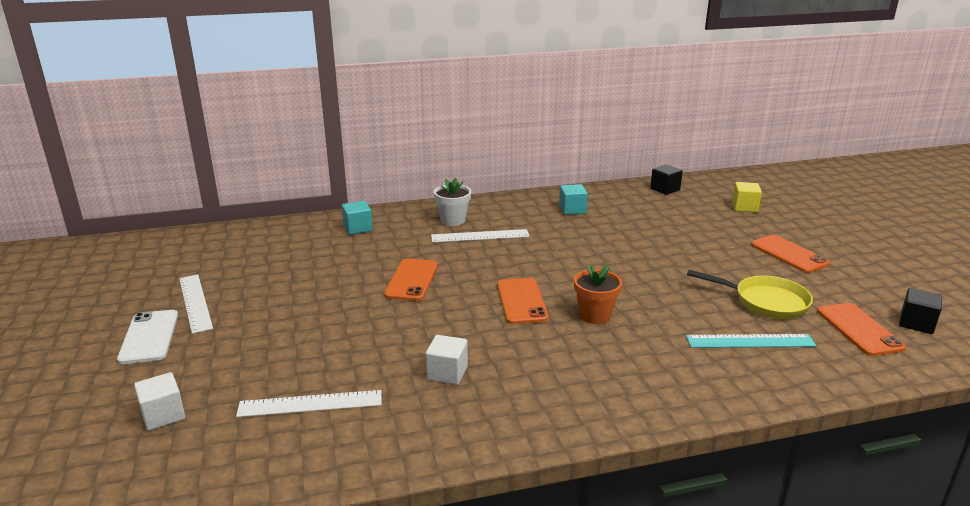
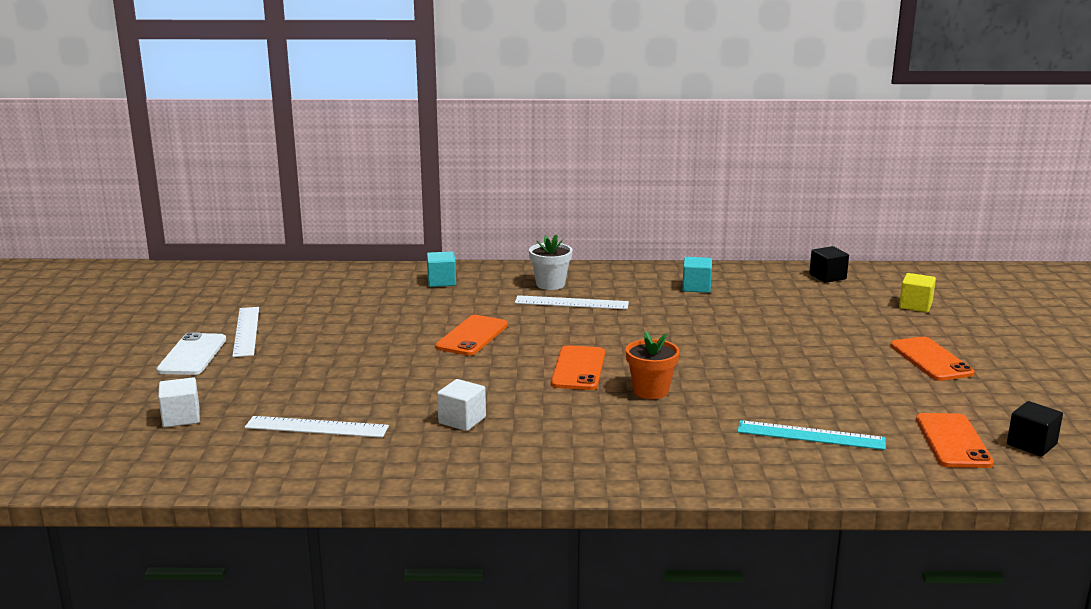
camera: 15 degrees right, 5 degrees down
yellow pan [687,270,813,319] -> none

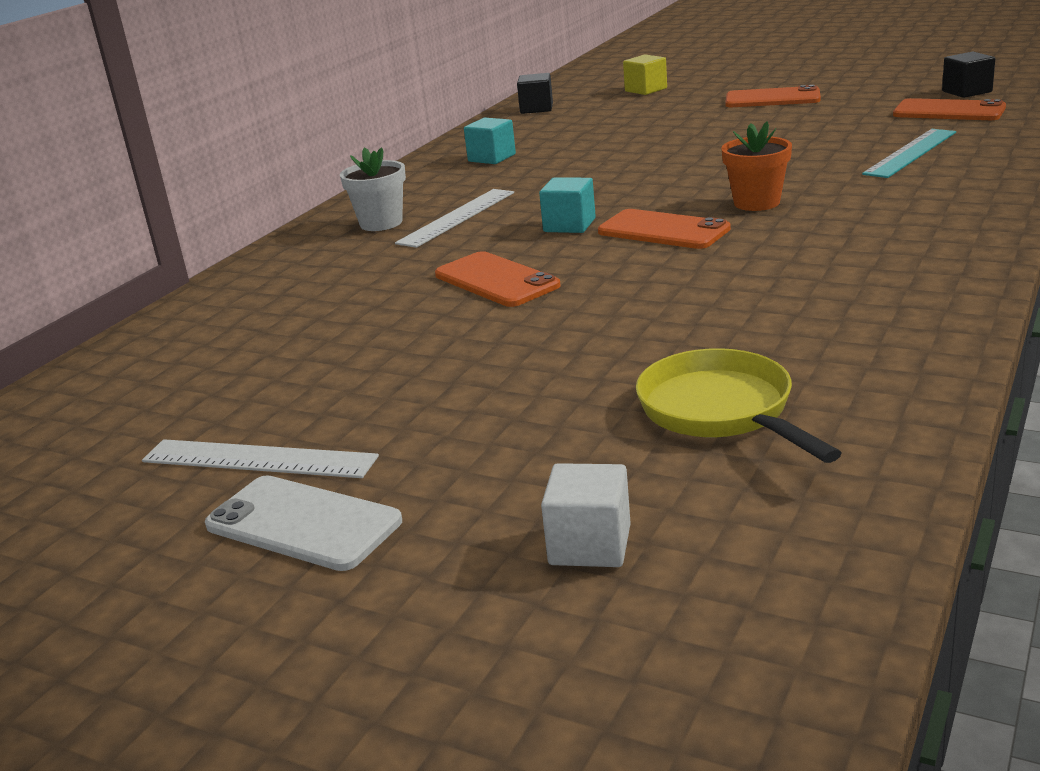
camera: 60 degrees left, 5 degrees up
white ruler [245,416,389,438] -> yellow pan [636,348,842,463]
turquoise cube [427,251,456,287] -> turquoise cube moved to [539,177,596,233]
white cube [437,379,486,431] -> none

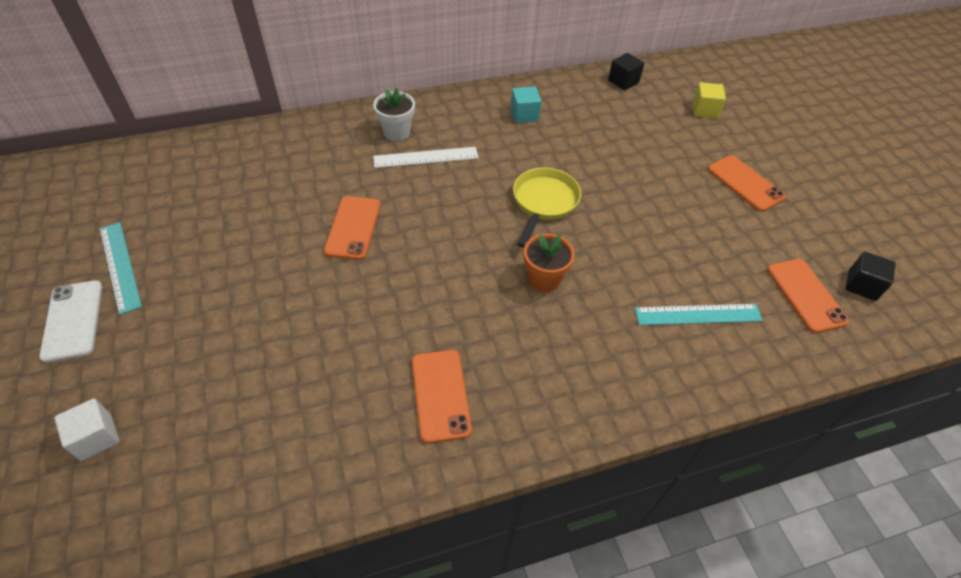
camera: 40 degrees right, 25 degrees up
white ruler [142,439,379,478] -> turquoise ruler [100,222,142,315]
turquoise cube [539,177,596,233] -> none
orange phone [598,209,731,249] -> orange phone moved to [412,350,472,443]
yellow pan [636,348,842,463] -> yellow pan moved to [513,168,581,248]

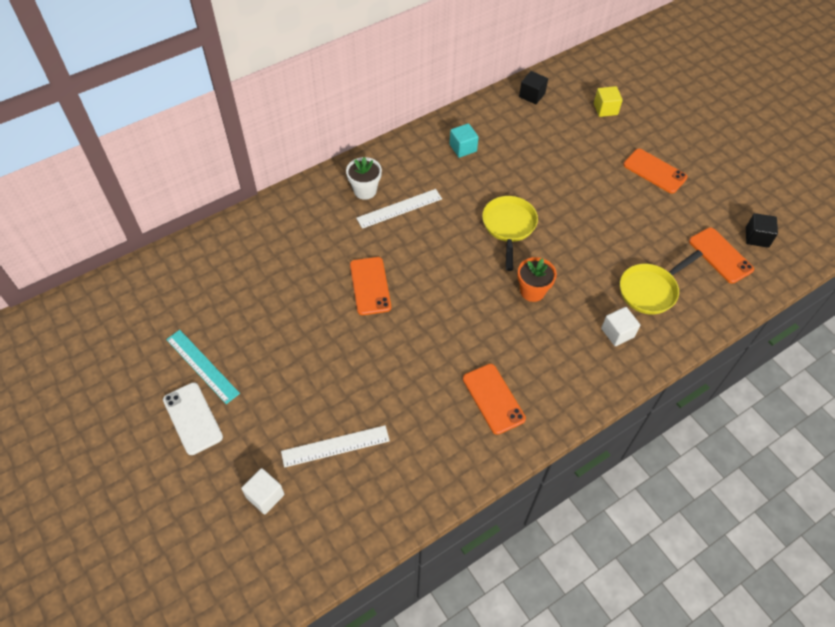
camera: 15 degrees left, 5 degrees up
turquoise ruler [635,304,763,325] -> yellow pan [620,250,703,315]
none -> white ruler [281,425,390,468]
none -> white cube [601,307,640,346]

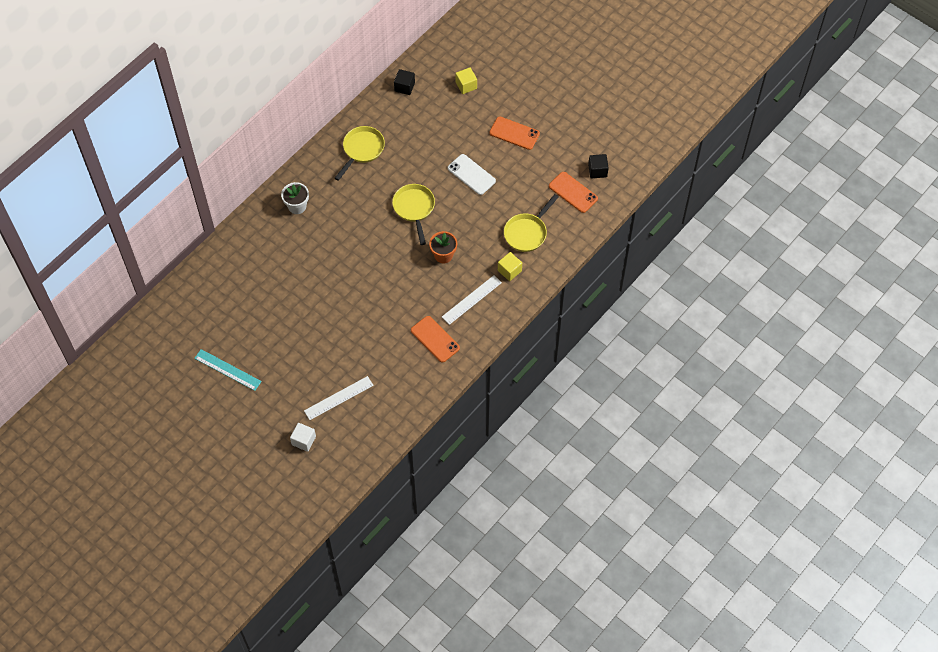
camera: 15 degrees left, 5 degrees up
white phone [163,382,223,455] -> white phone moved to [448,154,496,195]
orange phone [350,257,391,315] -> none
white ruler [356,189,442,229] -> white ruler moved to [442,275,502,325]
turquoise cube [449,123,479,158] -> yellow pan [335,126,385,181]
white cube [601,307,640,346] -> yellow cube [498,252,522,281]

